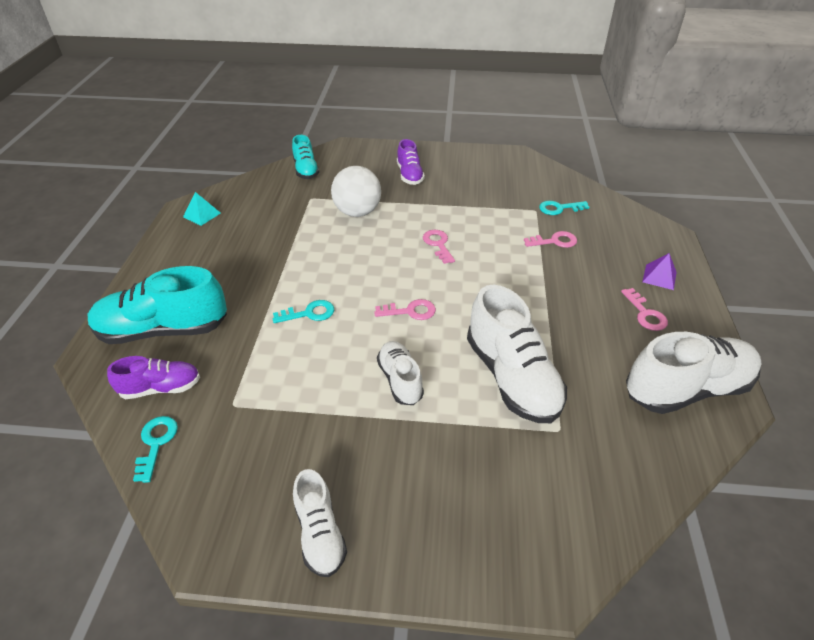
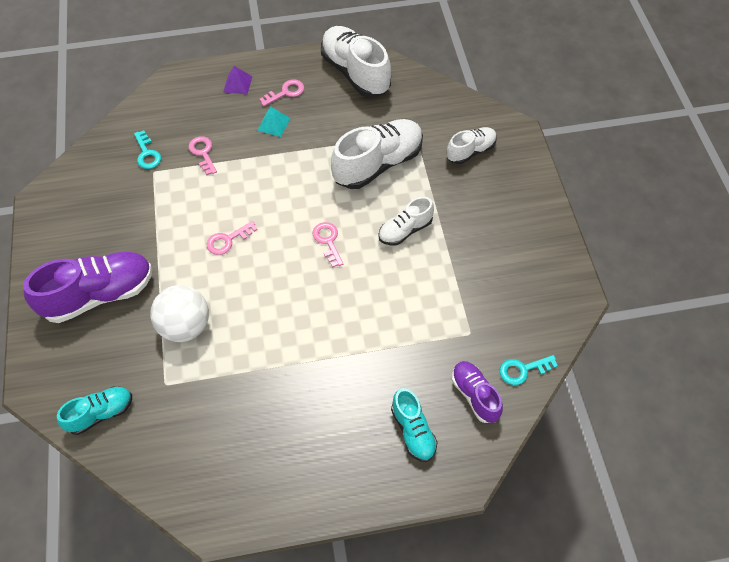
camera: 105 degrees left, 15 degrees up
turquoise shoe [88,266,227,344] -> turquoise shoe [391,388,438,462], size x0.56
turquoise pyramid [183,192,221,226] -> turquoise pyramid moved to [257,107,290,137]
turquoise key [273,300,334,323] -> none
white shoe [293,469,347,577] -> white shoe moved to [447,127,497,164]
purple shoe [397,139,425,185] -> purple shoe [23,252,152,323], size x1.79

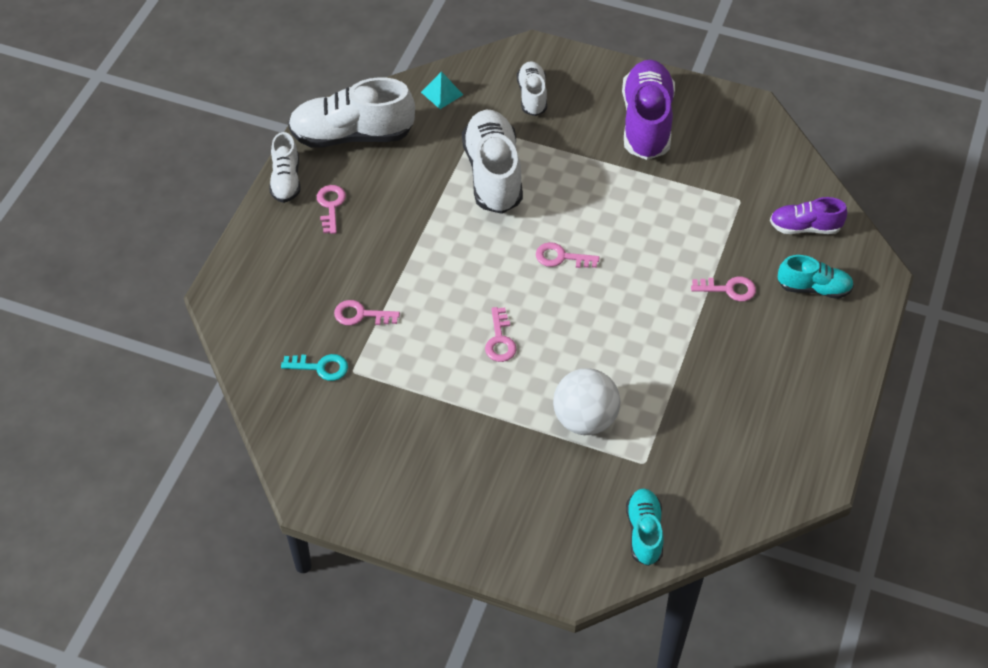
camera: 60 degrees left, 5 degrees down
purple shoe [23,252,152,323] -> purple shoe moved to [622,60,675,160]
purple pyramid [223,66,252,95] -> none
turquoise pyramid [257,107,290,137] -> turquoise pyramid moved to [421,71,463,109]
white shoe [378,197,434,245] -> white shoe moved to [269,132,301,203]
turquoise key [500,355,558,385] -> none
none -> pink key [691,276,756,301]

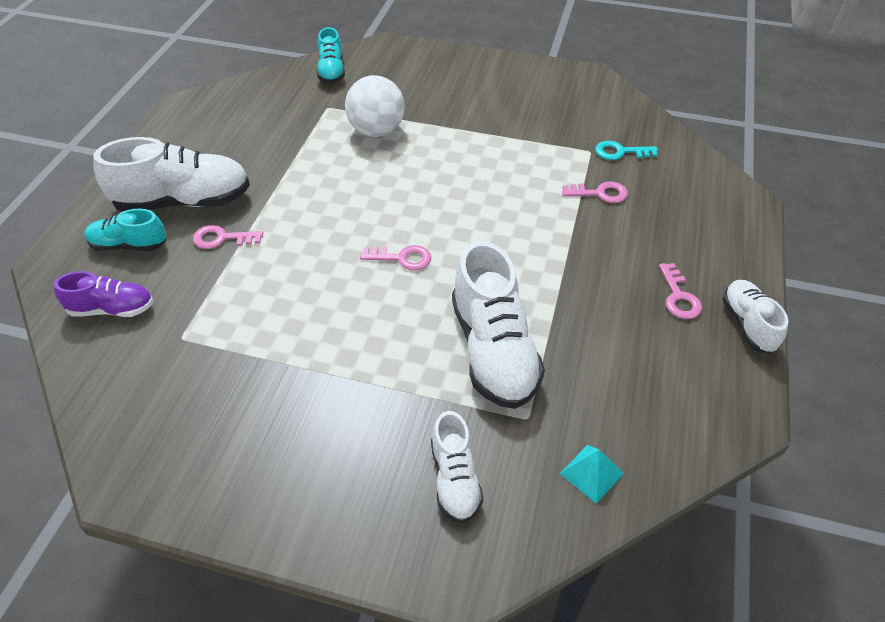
camera: 175 degrees right, 5 degrees down
white shoe [288,77,415,148] -> white shoe moved to [93,137,250,212]
pink key [485,307,517,362] -> none
purple shoe [622,60,675,160] -> none

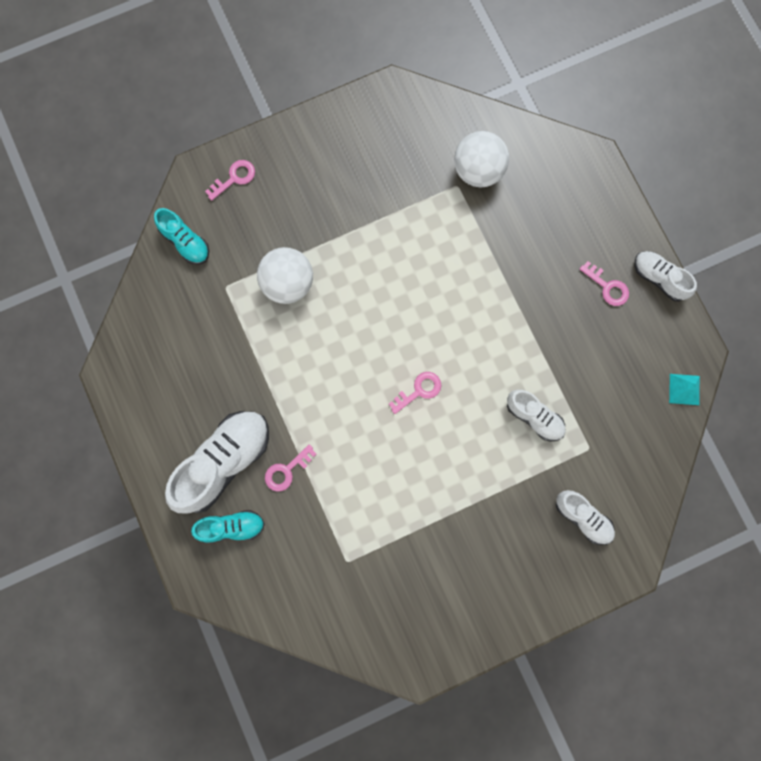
camera: 40 degrees left, 30 degrees up
purple shoe [54,271,153,317] -> none
turquoise shoe [84,209,166,251] -> turquoise shoe turned 150 degrees counterclockwise [191,510,265,543]
white shoe [452,241,545,409] -> white shoe [507,389,566,442], size x0.56
turquoise pyramid [560,445,624,504] -> turquoise pyramid moved to [669,374,700,405]
pink key [562,182,628,203] -> pink key moved to [205,160,255,201]
turquoise key [595,141,658,160] -> white ball [454,131,509,188]

